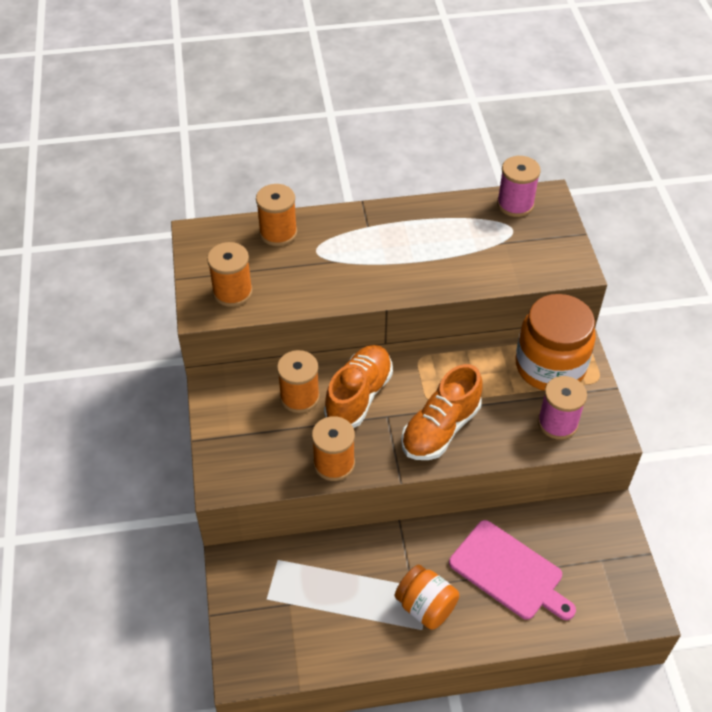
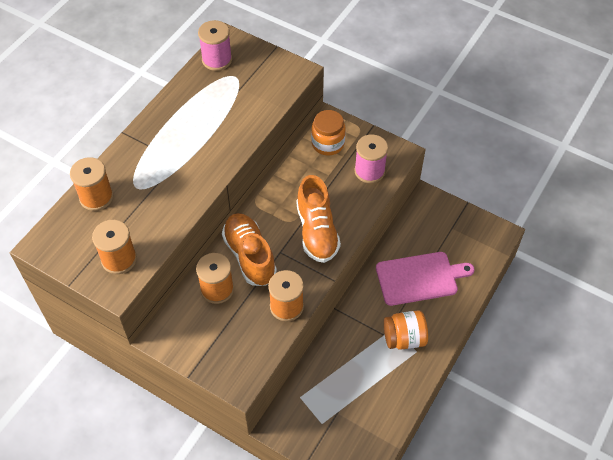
camera: 50 degrees left, 5 degrees up
orange jar [516,294,596,391] -> orange jar [311,110,346,155], size x0.60

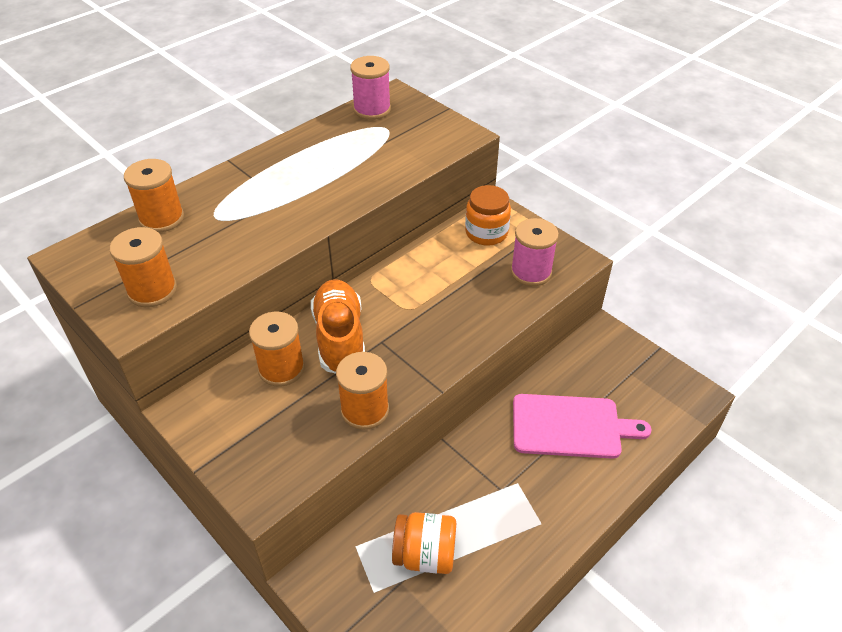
camera: 15 degrees right, 10 degrees down
orange shoe [296,175,341,263] -> none
orange jar [384,310,428,350] -> orange jar moved to [392,512,456,574]

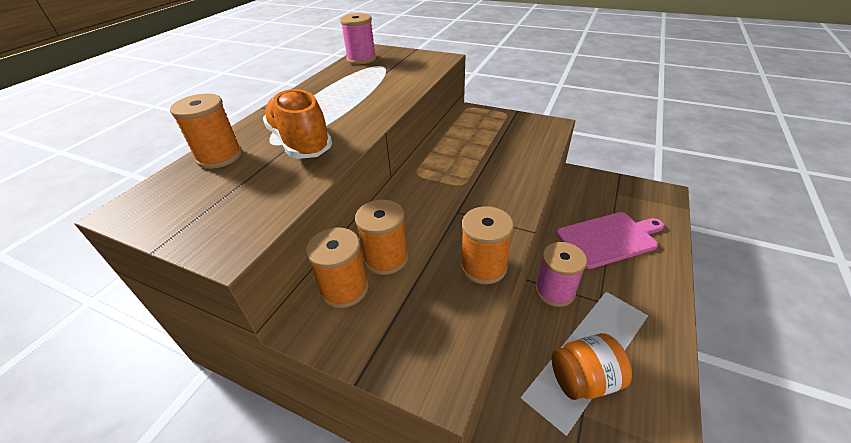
camera: 20 degrees left, 5 degrees down
orange spool [110,227,177,307] -> orange spool moved to [306,227,369,308]
orange shoe [311,279,365,374] -> orange shoe moved to [263,89,332,159]
orange jar [465,185,511,246] -> none
pink spool [511,218,559,286] -> pink spool moved to [535,242,587,307]

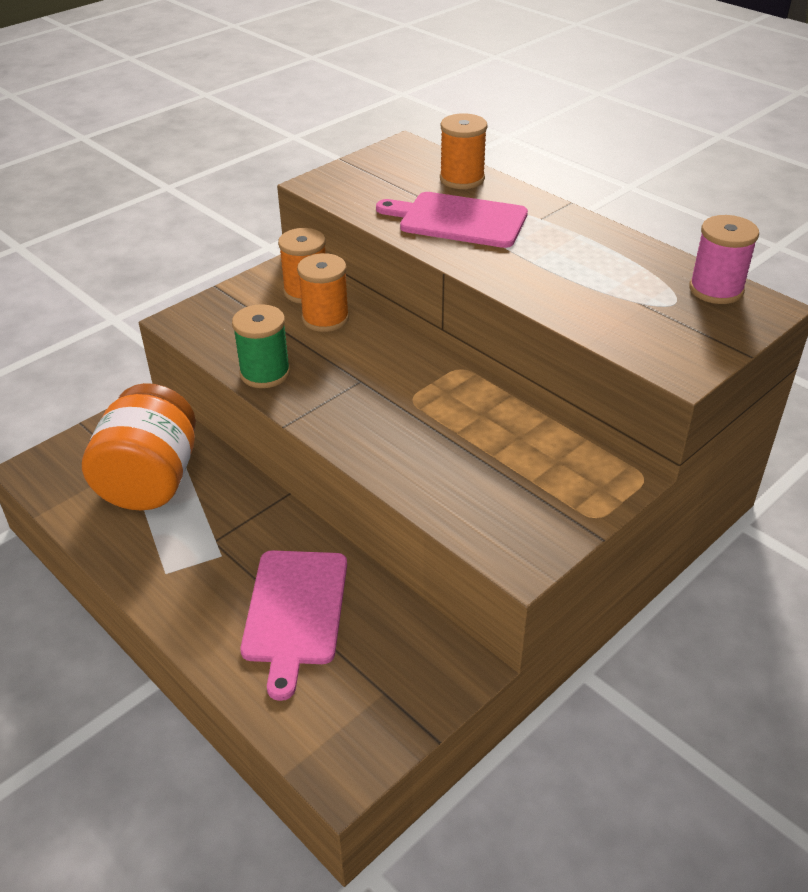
camera: 110 degrees right, 0 degrees up
orange shoe [263,89,332,159] -> pink cutting board [376,192,528,248]
orange spool [461,206,514,284] -> green spool [232,304,290,388]
pink spool [535,242,587,307] -> none
orange jar [552,333,632,400] -> orange jar [82,383,196,510], size x1.66

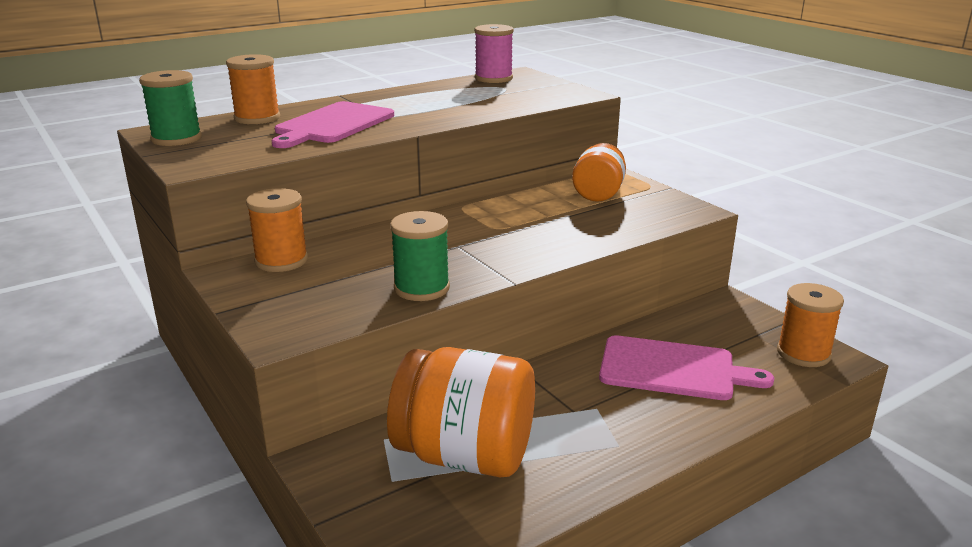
camera: 80 degrees left, 15 degrees down
orange spool [297,253,349,332] -> orange spool moved to [777,283,844,367]
none -> green spool [139,70,202,146]
none -> orange jar [572,143,626,202]

